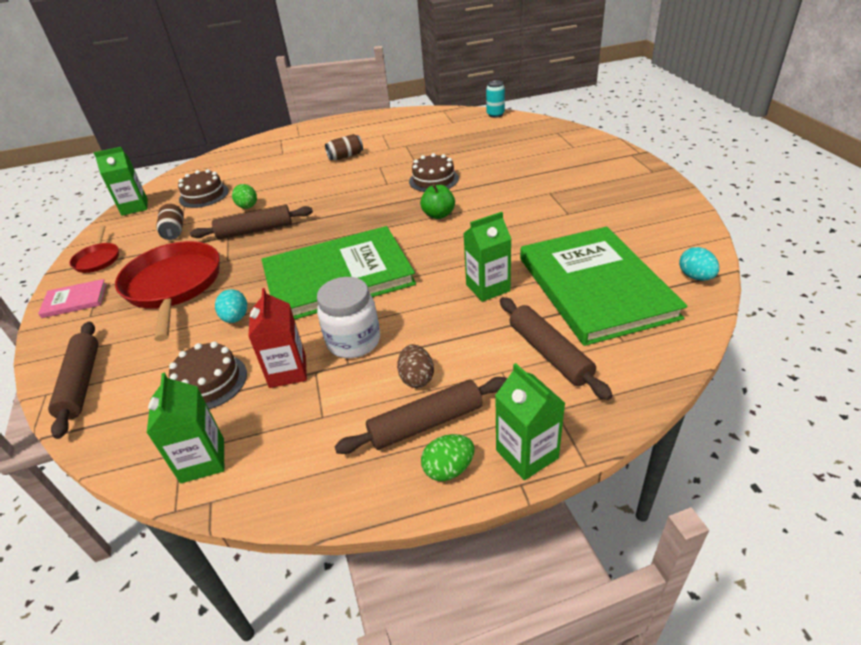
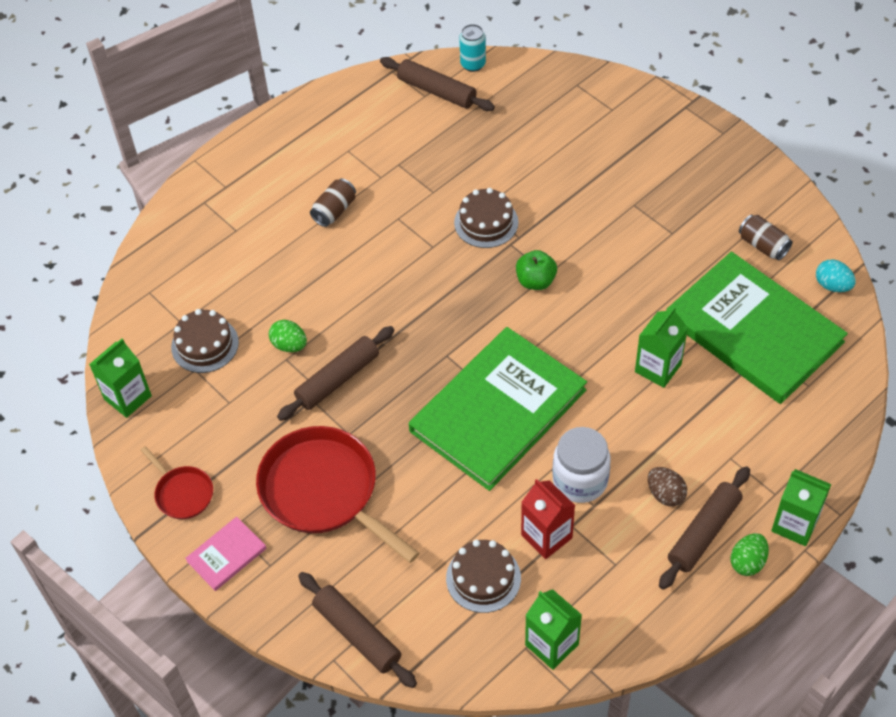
camera: 30 degrees left, 15 degrees up
brown can [156,204,183,240] -> brown can moved to [739,215,793,260]
turquoise egg [215,289,247,323] -> none
brown rolling pin [500,297,613,400] -> brown rolling pin moved to [380,57,495,111]

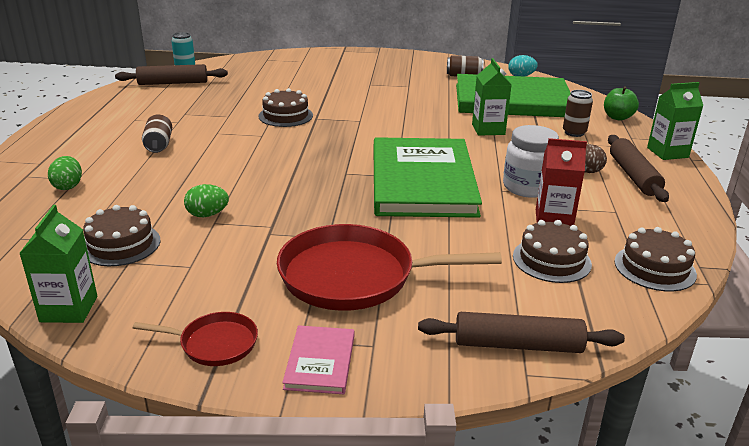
camera: 45 degrees left, 25 degrees down
brown rolling pin [277,326,394,421] -> none
green apple [516,250,557,290] -> green apple moved to [604,86,639,121]
green carton [525,589,582,670] -> brown cake [614,227,697,291]
green egg [731,533,769,576] -> green egg moved to [48,156,82,190]
none -> brown can [563,90,593,137]

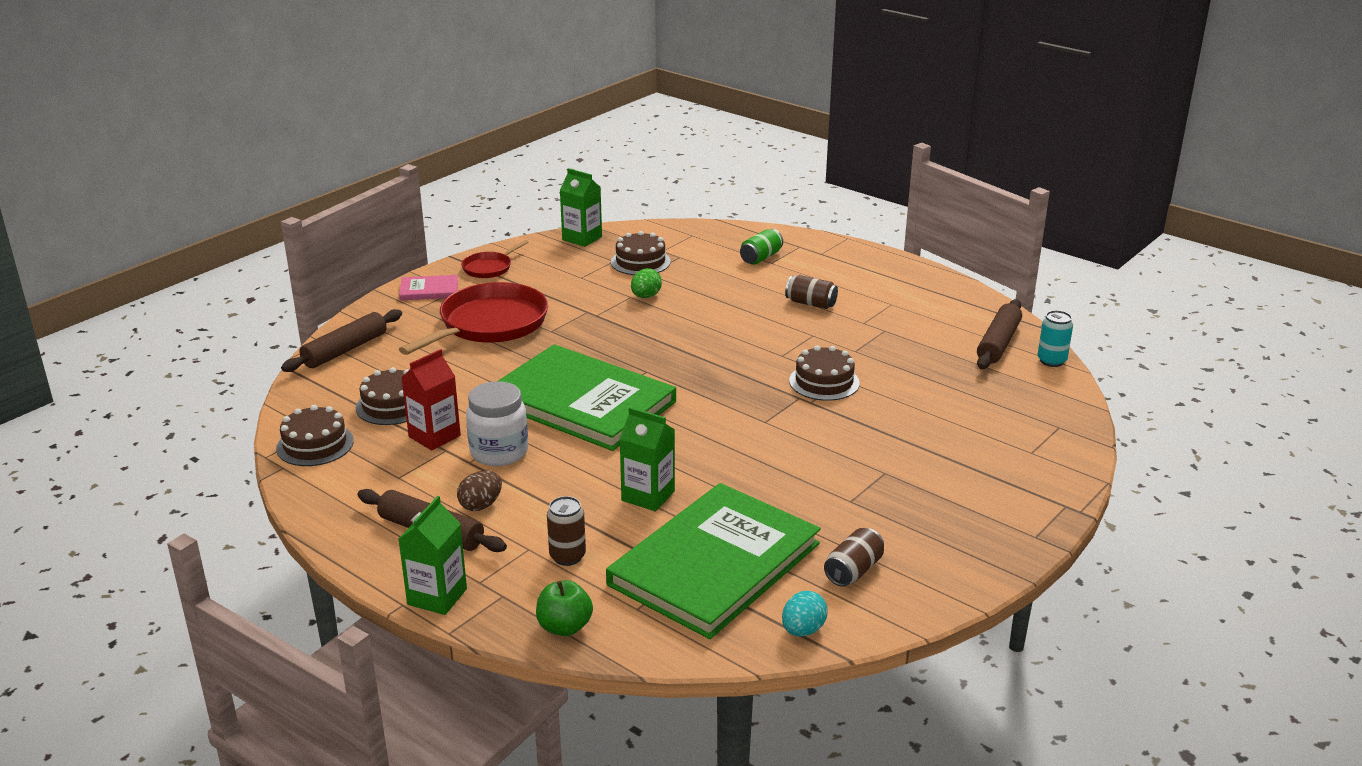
camera: 125 degrees right, 0 degrees up
green egg [48,156,82,190] -> green can [740,229,783,265]
pink book [282,325,354,394] -> pink book turned 45 degrees counterclockwise [399,275,458,300]

